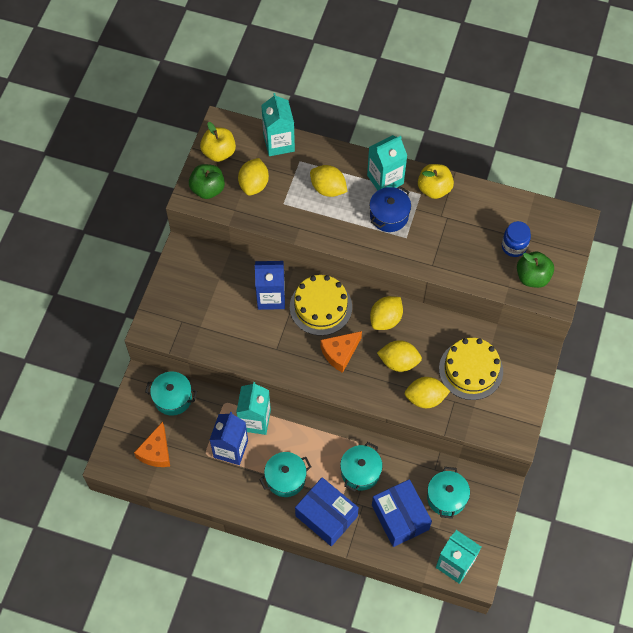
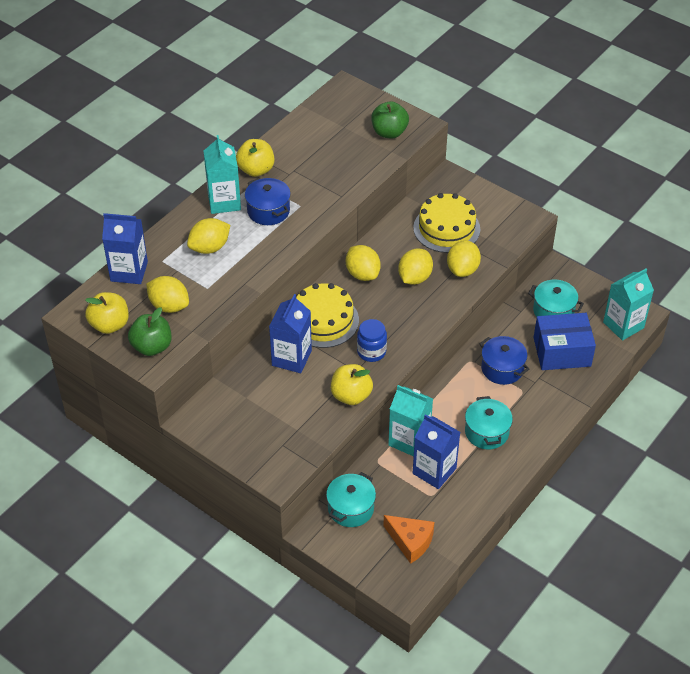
camera: 70 degrees left, 15 degrees down
turquoise carton [261,93,295,156] -> blue carton [102,213,148,284]
blue box [295,477,359,546] -> none
orange cheese [320,331,362,373] -> none
turquoise pot [340,442,383,491] -> blue pot [479,336,529,385]
blue jar [502,221,531,257] -> blue jar moved to [357,319,387,362]
none -> yellow apple [331,364,373,405]

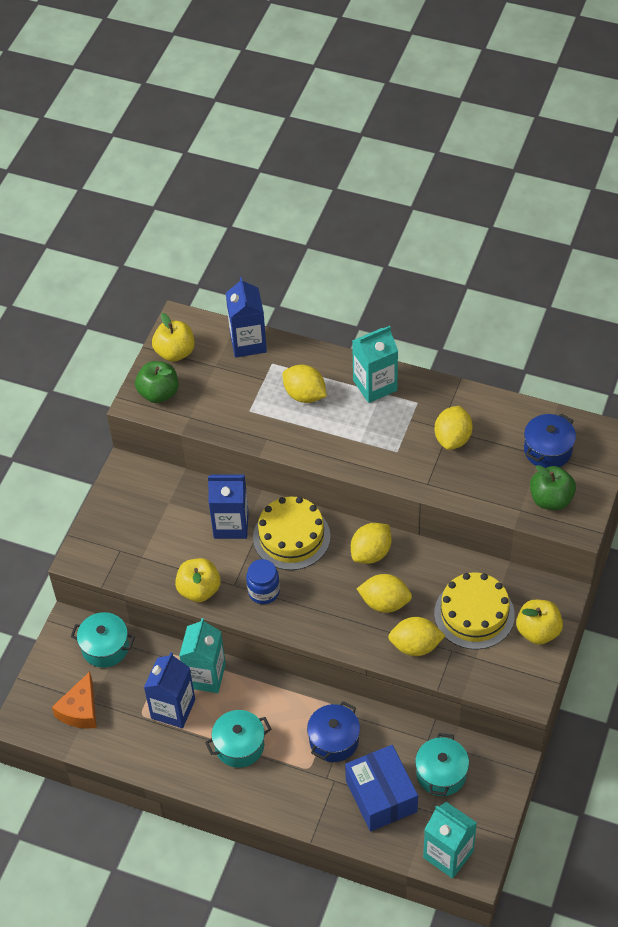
camera: 75 degrees right, 5 degrees up
yellow lemon [146,276,189,313] -> yellow lemon moved to [435,406,473,450]
yellow apple [236,139,274,177] -> yellow apple moved to [516,600,563,645]
blue pot [245,178,291,225] -> blue pot moved to [524,413,576,468]

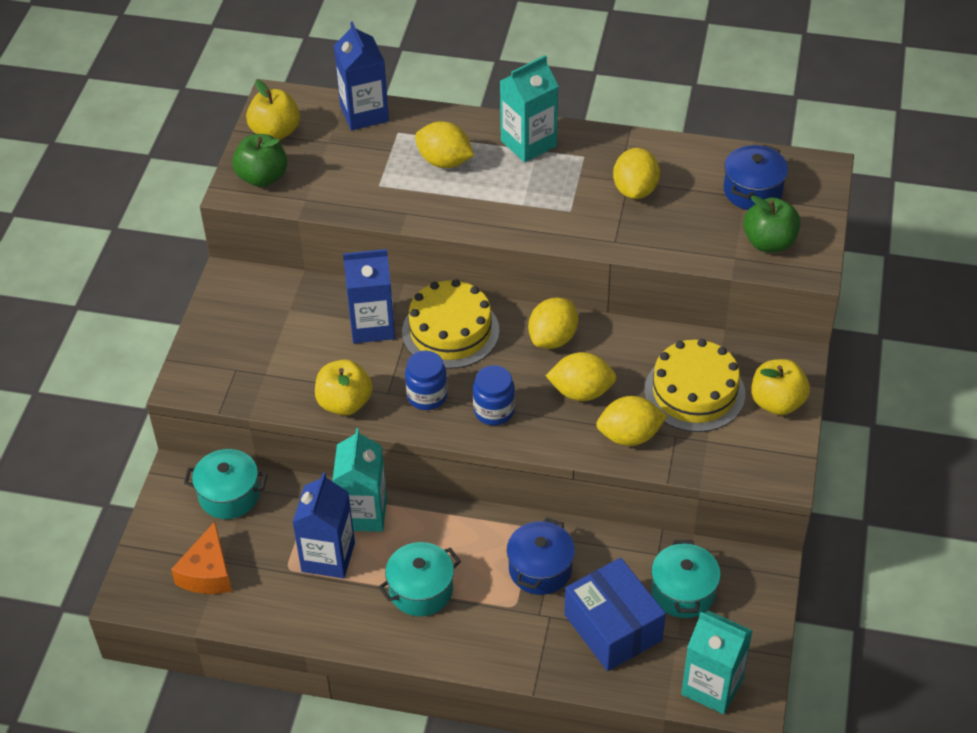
camera: 10 degrees left, 5 degrees down
none -> blue jar [473,365,515,425]

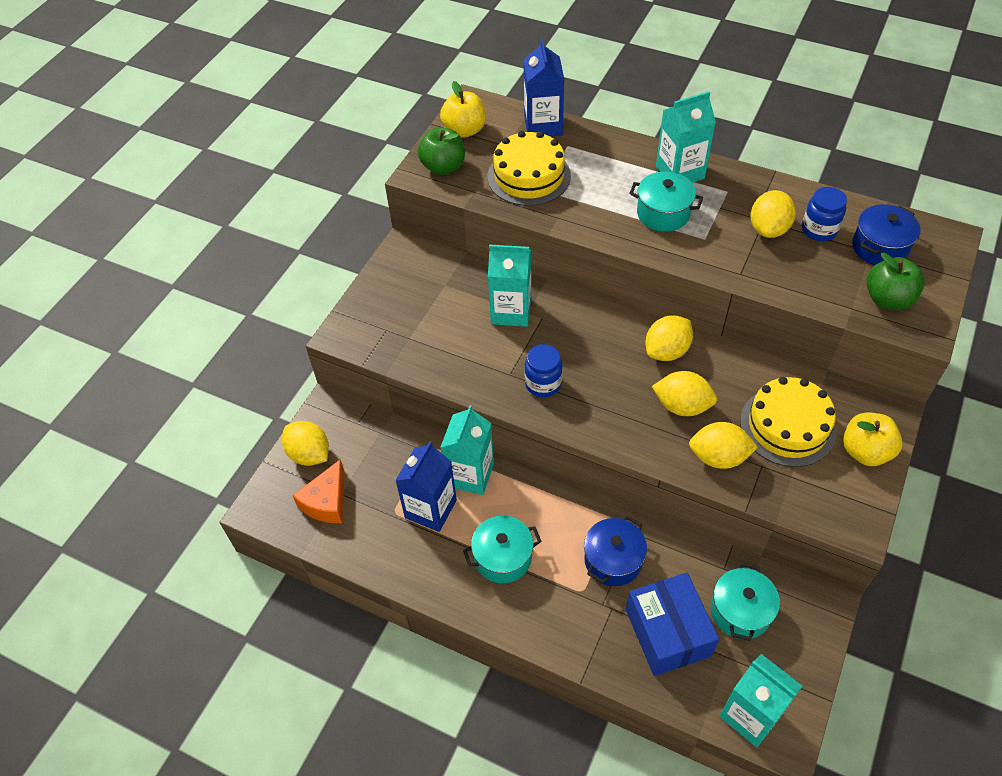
camera: 15 degrees right, 5 degrees up
turquoise pot [184,449,267,519] -> turquoise pot moved to [629,172,703,232]
yellow apple [315,359,373,415] -> none
blue carton [343,249,395,343] -> turquoise carton [488,244,531,327]
yellow cake [402,279,499,369] -> yellow cake moved to [488,131,571,206]
yellow lemon [415,121,474,168] -> yellow lemon moved to [282,421,329,466]
blue jar [473,365,515,425] -> blue jar moved to [802,187,847,241]

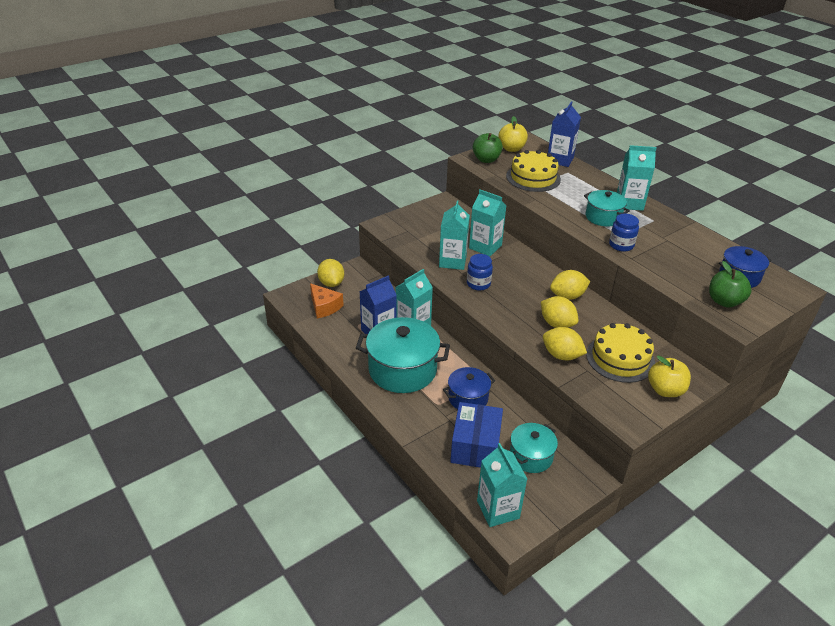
camera: 25 degrees right, 15 degrees down
orange cheese [292,459,345,523] -> orange cheese turned 90 degrees counterclockwise [310,283,344,318]
turquoise pot [463,516,542,583] -> turquoise pot [356,317,450,393], size x1.77
yellow lemon [751,190,796,238] -> none
blue jar [802,187,847,241] -> blue jar moved to [609,214,639,252]
none -> turquoise carton [439,200,470,270]

